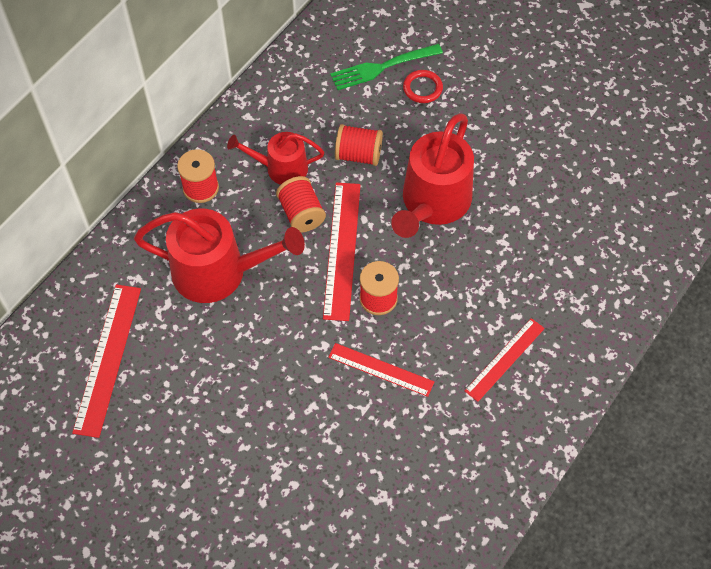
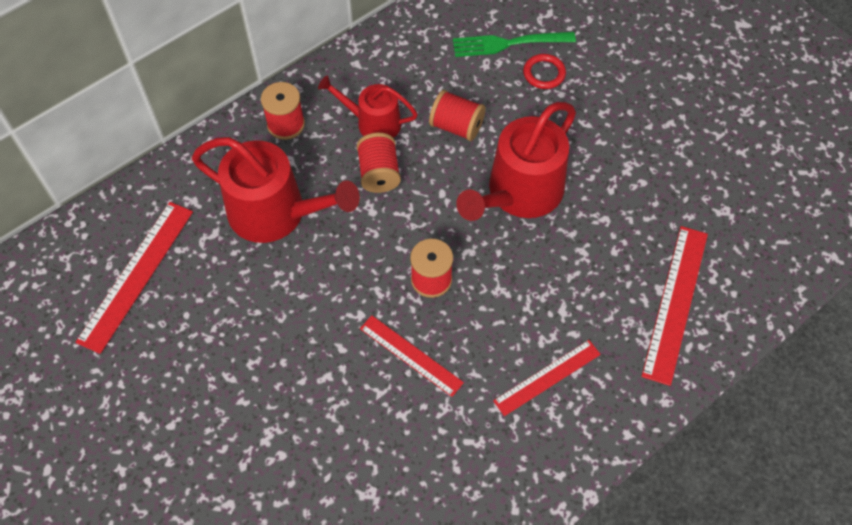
camera: 15 degrees right, 0 degrees up
red ruler [323,183,361,321] -> red ruler moved to [641,226,708,386]

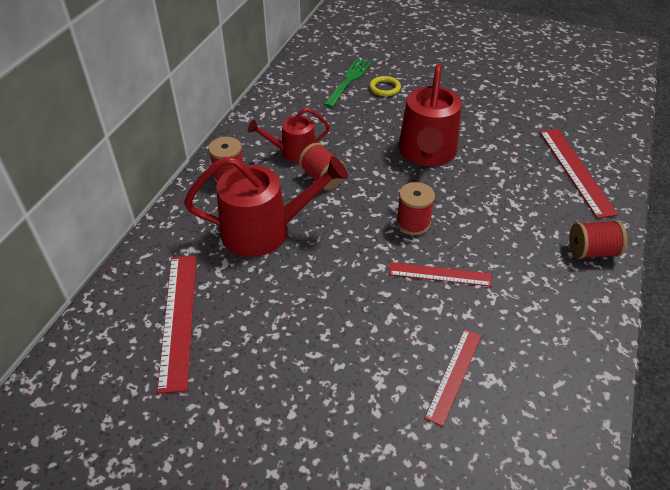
camera: 30 degrees left, 15 degrees down
red spool [429,90,486,141] -> red spool moved to [569,221,627,259]
green fork [453,32,576,57] -> green fork turned 150 degrees clockwise [324,58,372,108]
red ruler [493,340,601,416] -> red ruler moved to [425,329,482,427]
red ring [523,54,566,89] -> yellow ring [369,76,401,96]

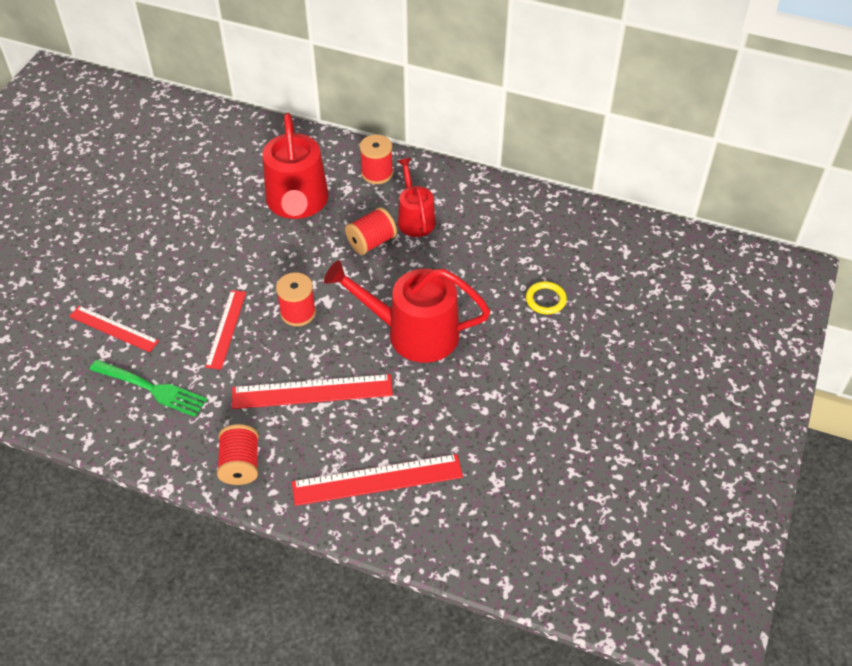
camera: 90 degrees right, 5 degrees up
red ruler [157,256,197,394] -> red ruler moved to [232,374,393,409]
green fork [324,58,372,108] -> green fork moved to [90,360,207,417]

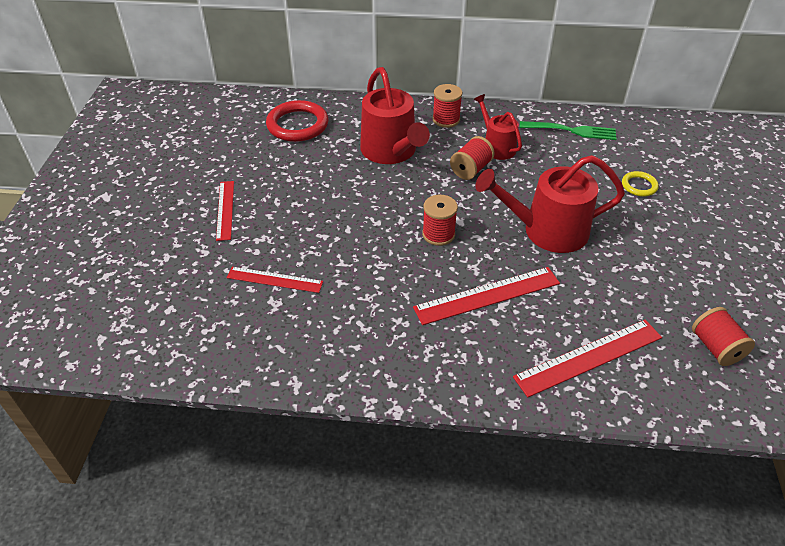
camera: 15 degrees left, 5 degrees down
green fork [90,360,207,417] -> green fork moved to [519,121,616,140]
red ruler [205,290,246,369] -> red ruler moved to [216,181,234,241]
red spool [217,424,259,485] -> red spool moved to [692,307,755,366]
none -> red ring [266,100,329,142]

